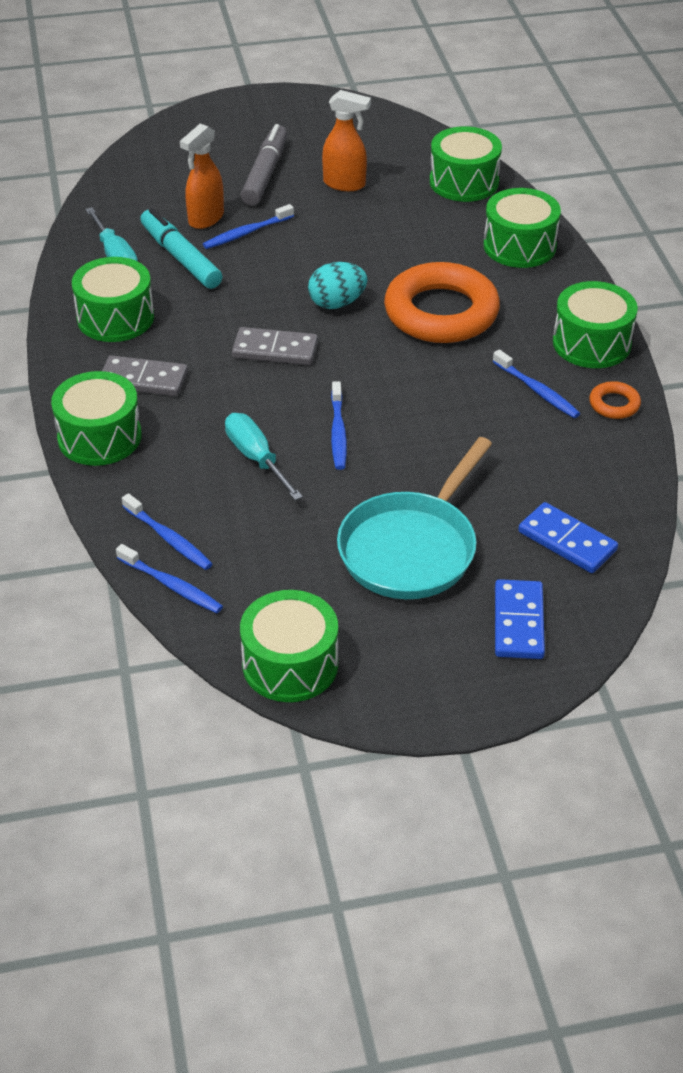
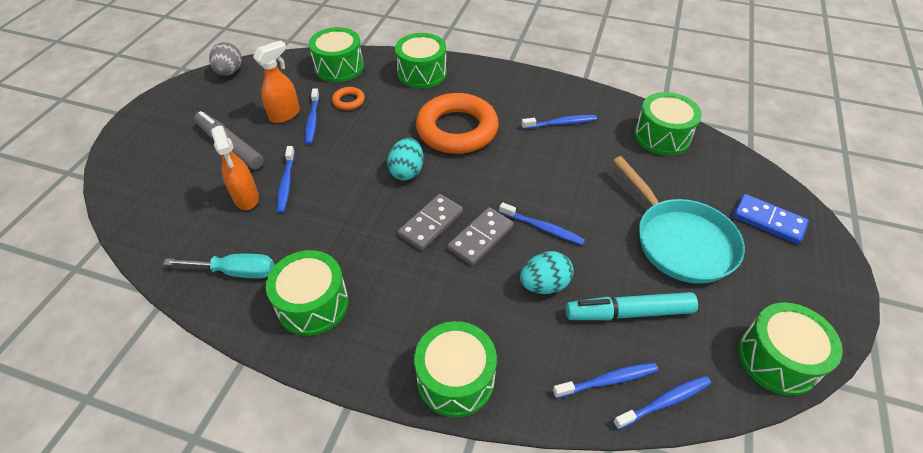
camera: 60 degrees left, 5 degrees up
grey domino [102,355,188,396] -> grey domino moved to [447,207,513,266]
turquoise marker [140,208,222,289] -> turquoise marker moved to [566,292,698,320]
turquoise screwdriver [225,413,303,501] -> turquoise egg [520,251,574,294]
blue domino [518,502,618,573] -> none
green drum [553,281,638,368] -> green drum moved to [634,92,702,156]
orange ring [589,381,641,419] -> orange ring moved to [332,87,365,110]
none -> grey egg [209,42,242,76]
none -> blue toothbrush [305,88,319,145]

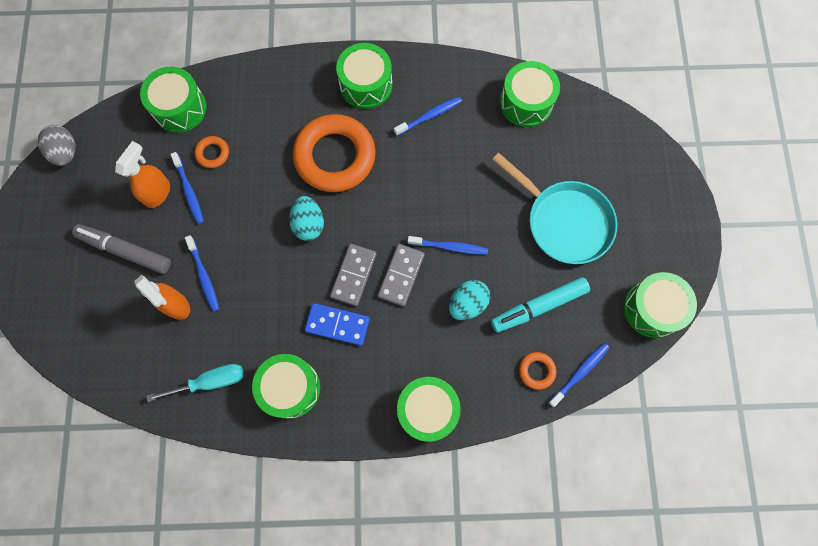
camera: 20 degrees left, 25 degrees up
green drum [395,33,447,89] -> green drum moved to [336,43,392,109]
blue toothbrush [553,363,658,398] -> orange ring [519,352,556,390]
blue domino [733,194,809,244] -> blue domino moved to [305,303,370,346]

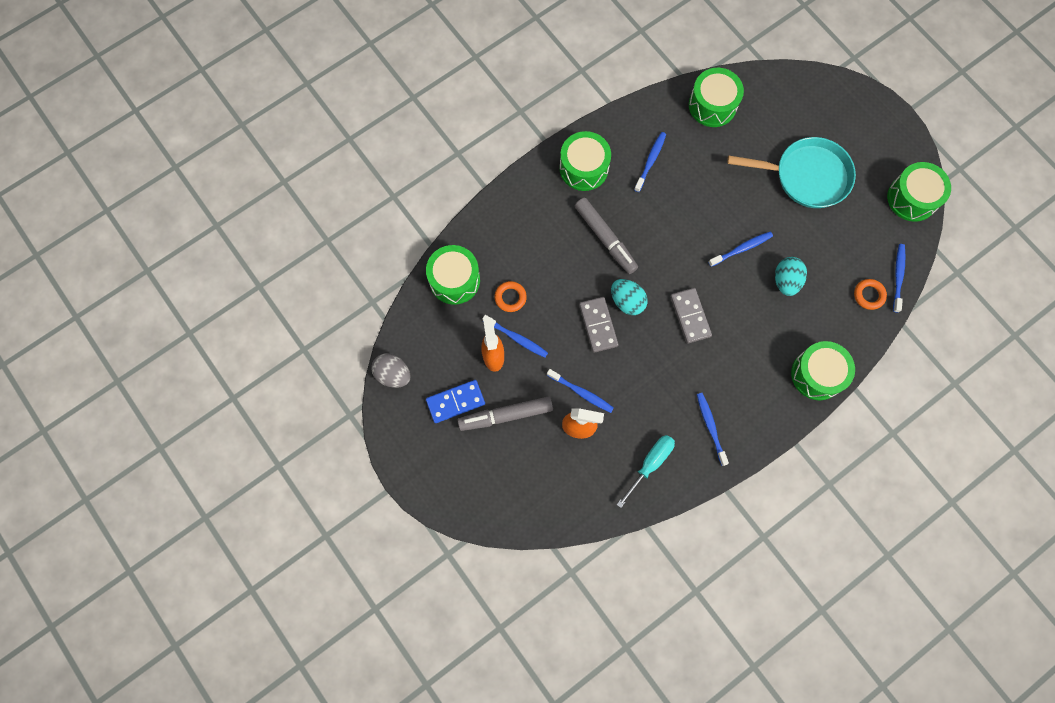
camera: 35 degrees left, 0 degrees up
green drum [252,354,320,419] -> blue toothbrush [697,393,729,466]
orange ring [293,114,376,192] -> grey marker [575,198,638,274]
blue domino [305,303,370,346] -> blue domino moved to [426,380,485,423]
grey domino [378,244,425,307] -> grey domino moved to [579,297,618,353]
turquoise marker [491,277,590,333] -> none

